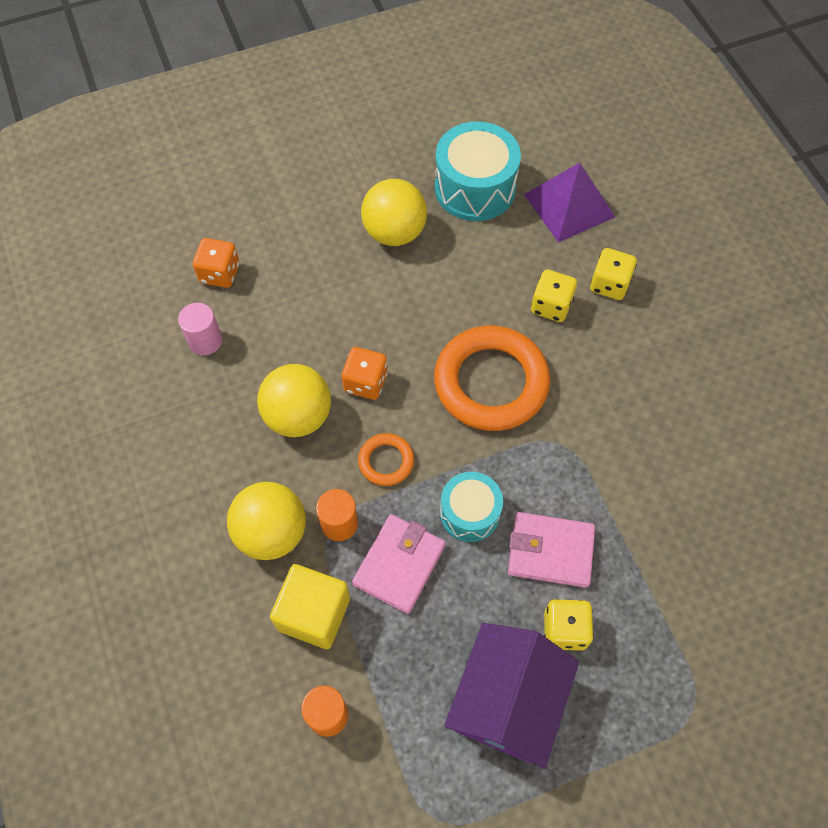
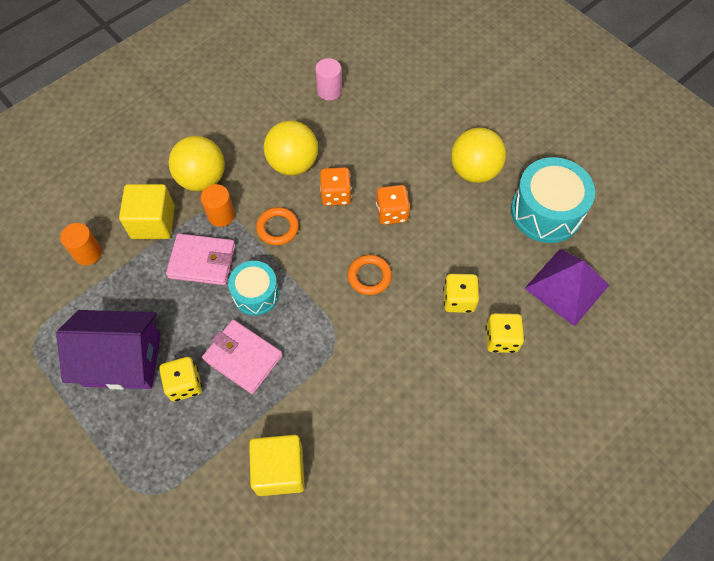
camera: 70 degrees right, 0 degrees up
orange dice [193,238,239,288] -> orange dice moved to [376,185,410,225]
orange ring [434,326,550,431] -> orange ring [348,255,392,295], size x0.47
pink wallet [508,512,595,588] -> pink wallet turned 45 degrees counterclockwise [202,319,283,394]
none -> yellow cube [249,435,305,496]

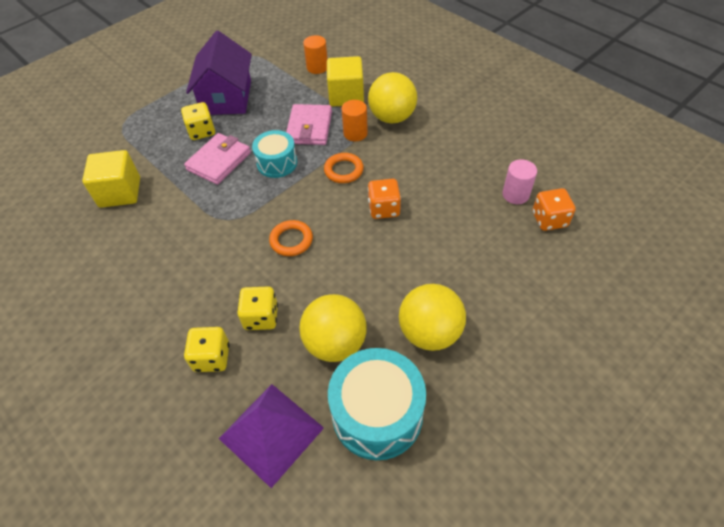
camera: 90 degrees right, 10 degrees down
yellow ball [264,120,318,176] -> yellow ball moved to [299,294,367,362]
orange dice [376,185,410,225] -> orange dice moved to [532,188,576,231]

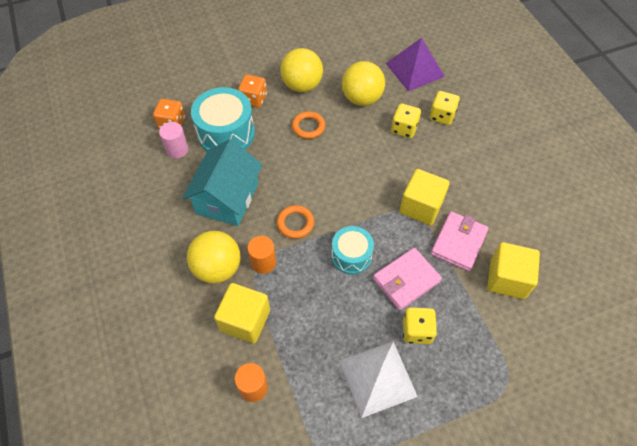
camera: 160 degrees left, 5 degrees up
purple house [186,31,252,115] -> white pyramid [339,341,418,418]
orange ring [269,220,313,256] -> orange ring moved to [292,111,325,139]
pink wallet [286,104,332,145] -> pink wallet moved to [431,211,489,271]
turquoise drum [328,348,426,460] -> turquoise drum moved to [191,87,255,151]
orange dice [368,179,401,219] -> orange dice moved to [238,75,267,108]
none -> turquoise house [182,139,263,226]
none -> yellow cube [399,169,450,225]

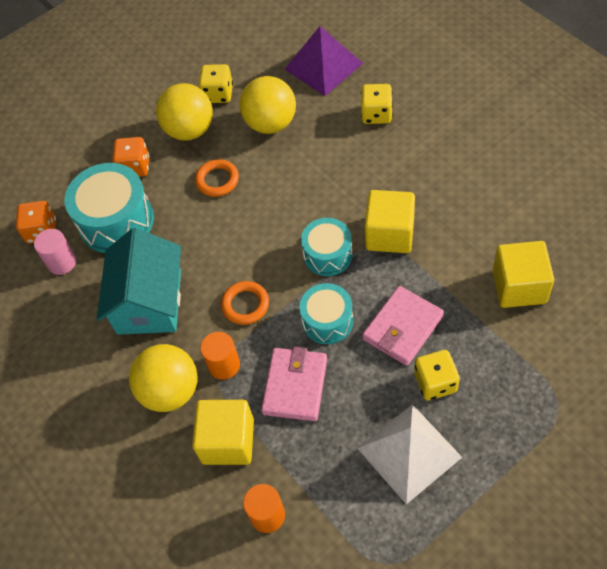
camera: 10 degrees left, 0 degrees up
yellow dice [391,103,421,138] -> yellow dice moved to [199,64,233,103]
pink wallet [431,211,489,271] -> pink wallet moved to [261,347,327,421]
none -> turquoise drum [301,218,352,276]

